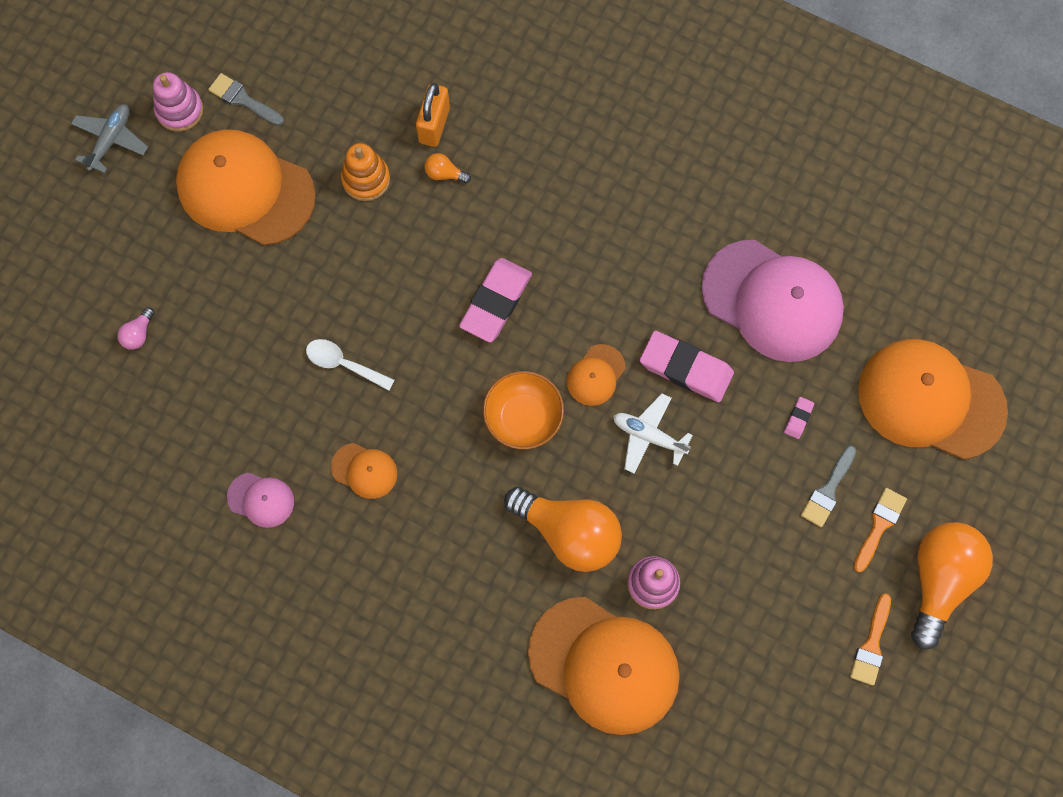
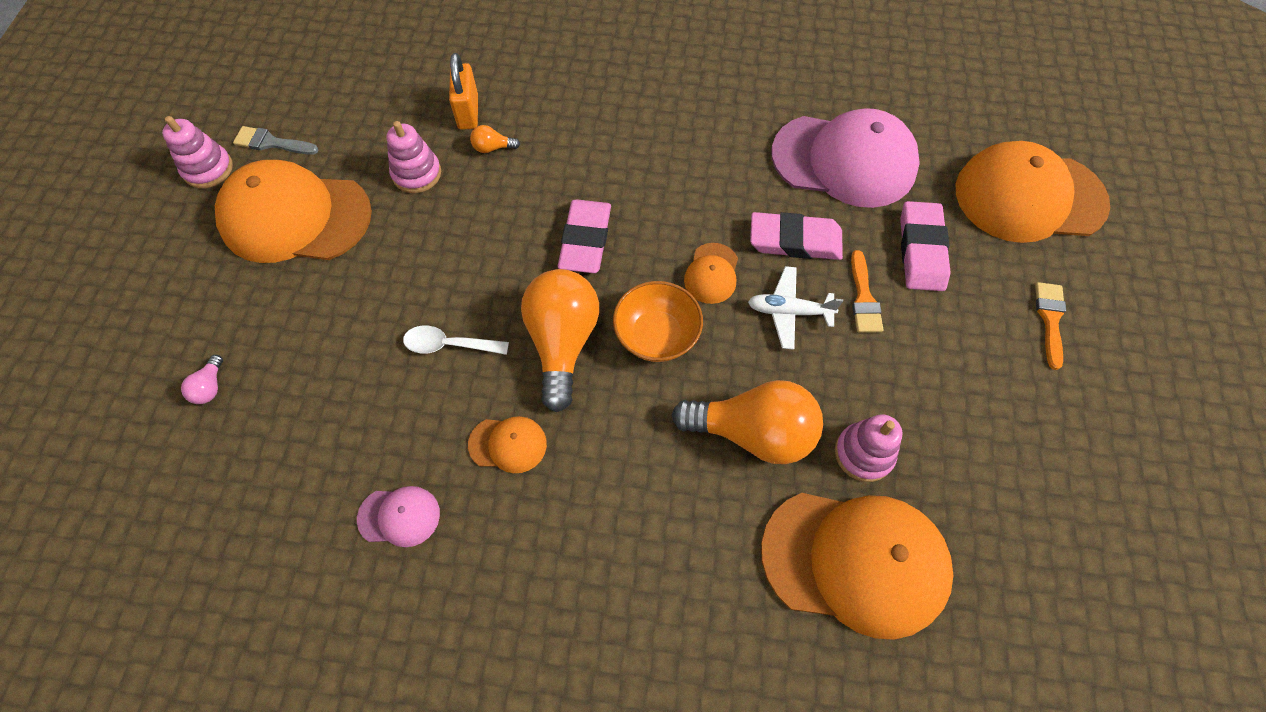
camera: 20 degrees left, 10 degrees down
grey plane [71,104,148,173] -> none
orange stacking toy [341,143,390,201] -> pink stacking toy [386,121,441,193]
pink eraser [784,397,814,439] -> pink eraser [900,201,950,291], size x2.28
grey brush [801,445,856,527] -> none
orange brush [850,593,891,686] -> orange brush moved to [851,250,883,333]
orange light bulb [911,522,993,649] -> orange light bulb moved to [521,269,599,412]

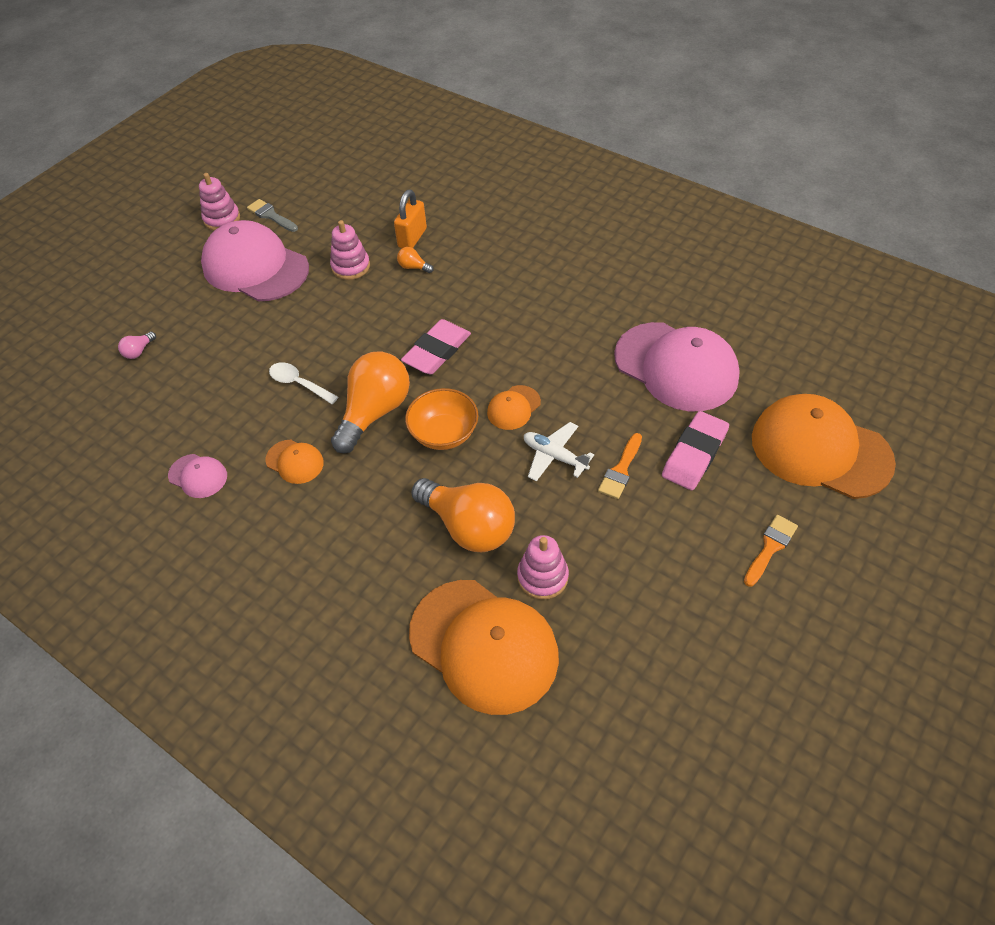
camera: 30 degrees right, 10 degrees down
orange cap [215,160,372,263] -> pink cap [201,220,309,302]
pink eraser [750,212,843,260] -> none

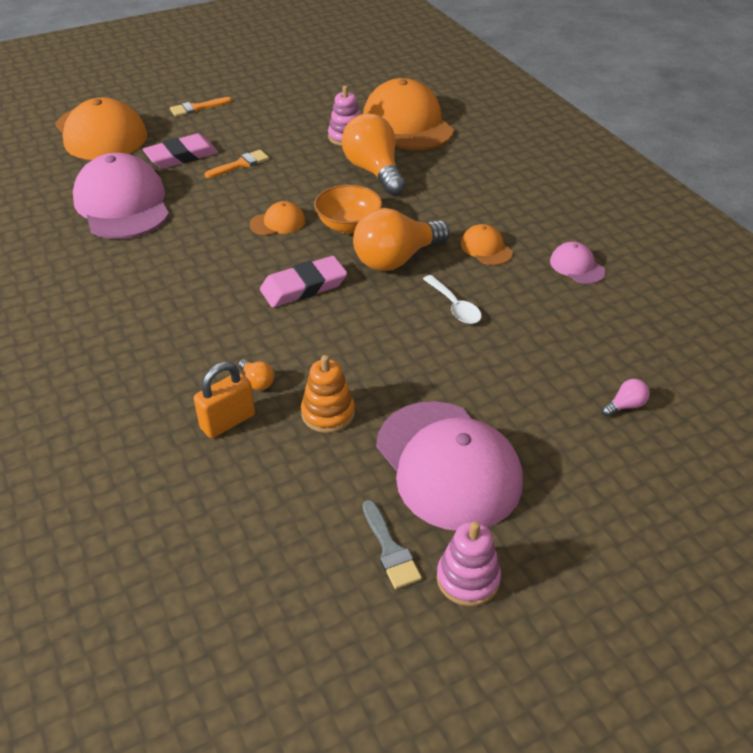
camera: 155 degrees left, 10 degrees down
pink stacking toy [330,220,370,280] -> orange stacking toy [301,355,355,433]
white plane [524,422,594,481] -> none

